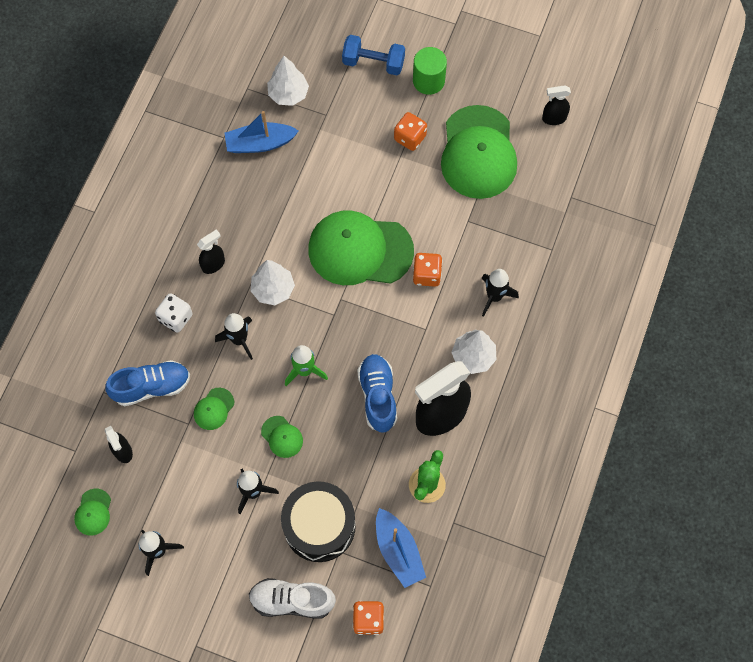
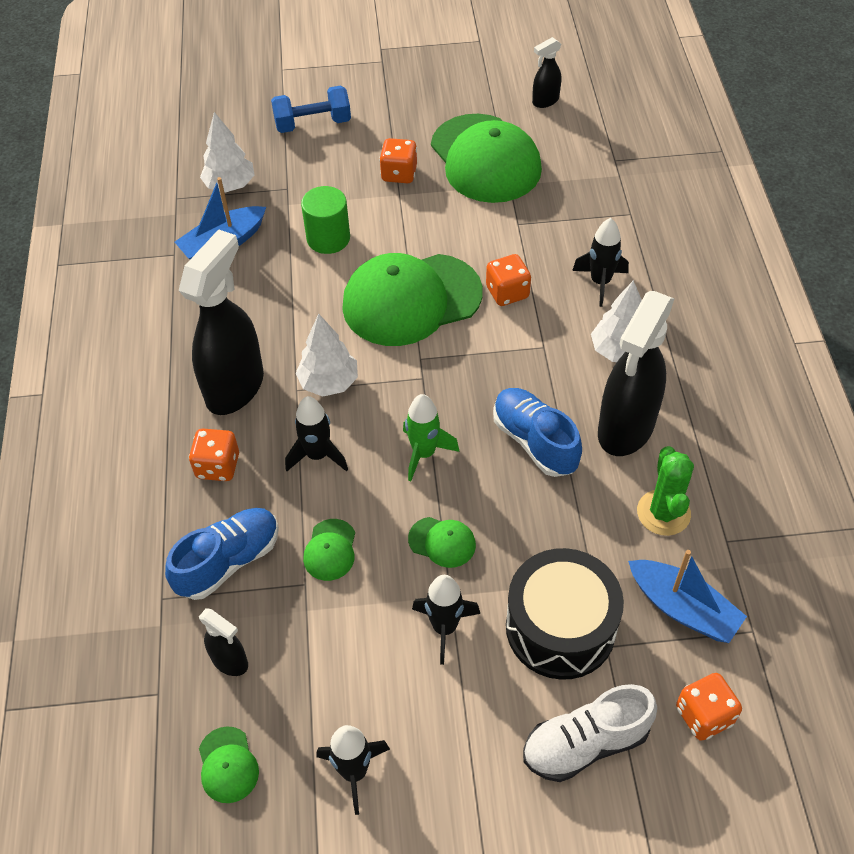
camera: 25 degrees left, 15 degrees down
white dice [155,293,193,333] -> orange dice [189,429,239,481]
black spray bottle [197,229,225,274] -> black spray bottle [178,229,264,415], size x2.11
green cylinder [413,47,447,95] -> green cylinder moved to [301,186,350,254]

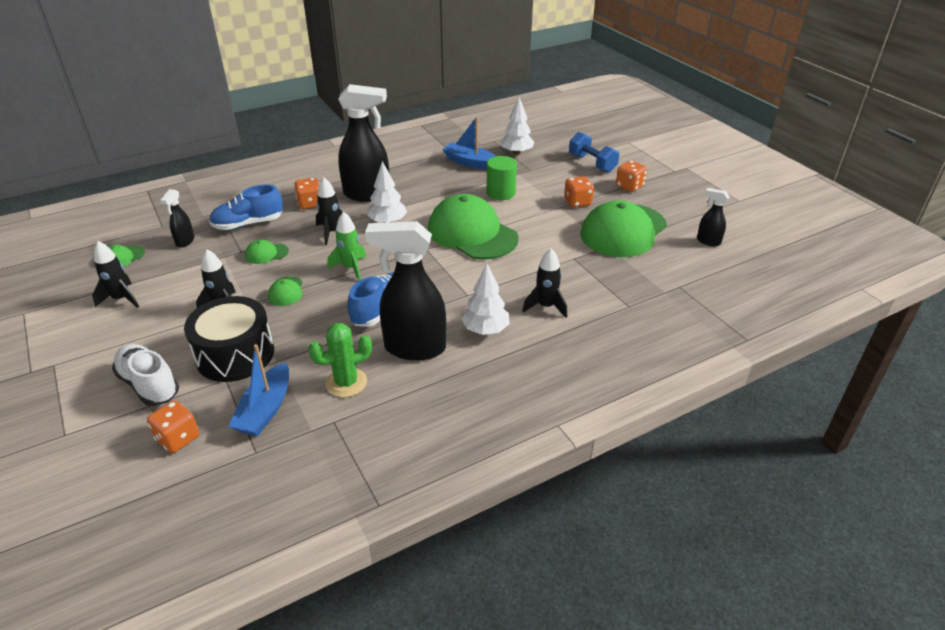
camera: 65 degrees right, 15 degrees down
blue shoe [165,508,279,600] -> blue shoe turned 135 degrees clockwise [209,184,283,230]
orange dice [486,254,531,306] -> orange dice moved to [616,160,647,192]

